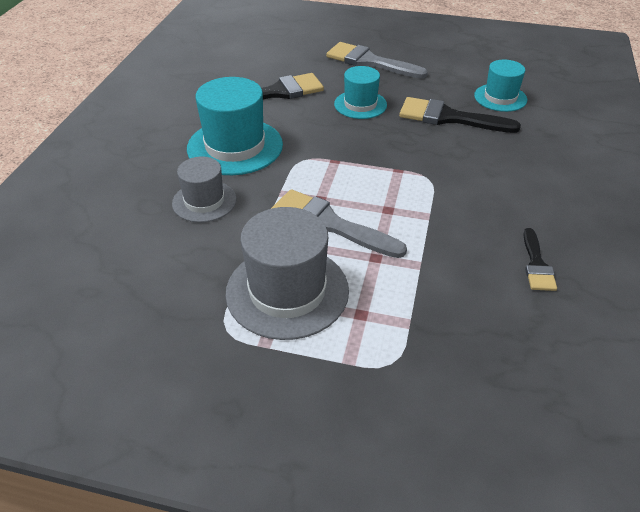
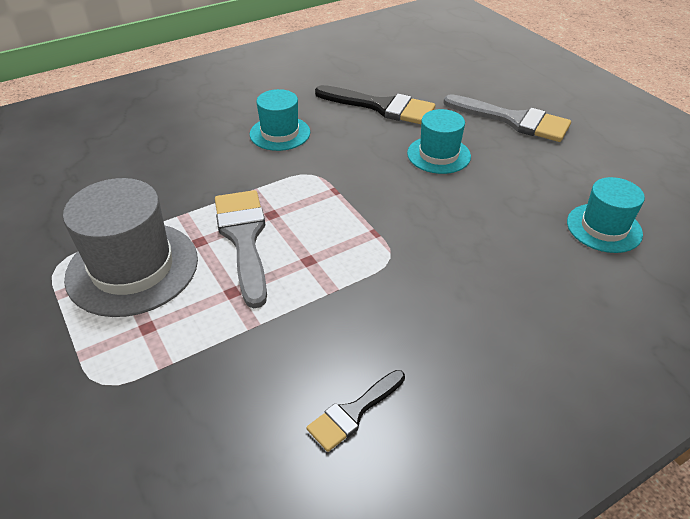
camera: 45 degrees right, 0 degrees up
grey hat [172,157,237,222] -> none
turquoise hat [187,77,283,175] -> turquoise hat [250,89,310,151], size x0.60
grey brush [326,42,428,79] -> grey brush turned 135 degrees clockwise [443,94,571,142]
black brush [399,97,521,133] -> none

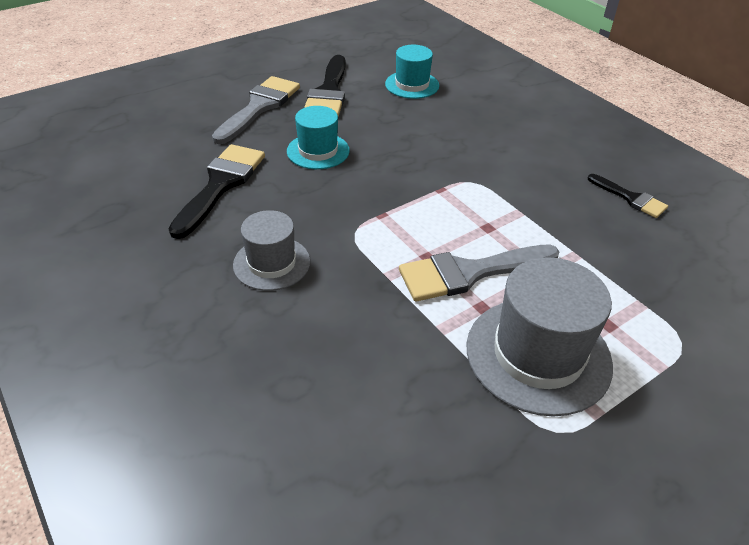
camera: 95 degrees left, 0 degrees up
turquoise hat [250,89,310,151] -> grey hat [233,210,310,291]
none -> black brush [304,55,346,117]

